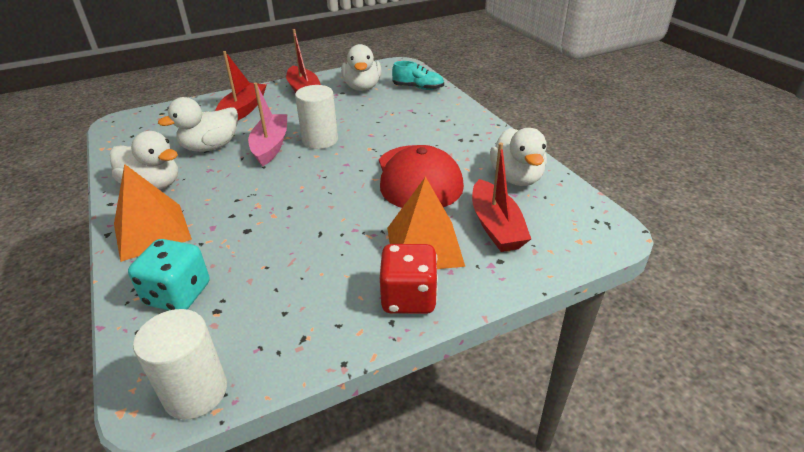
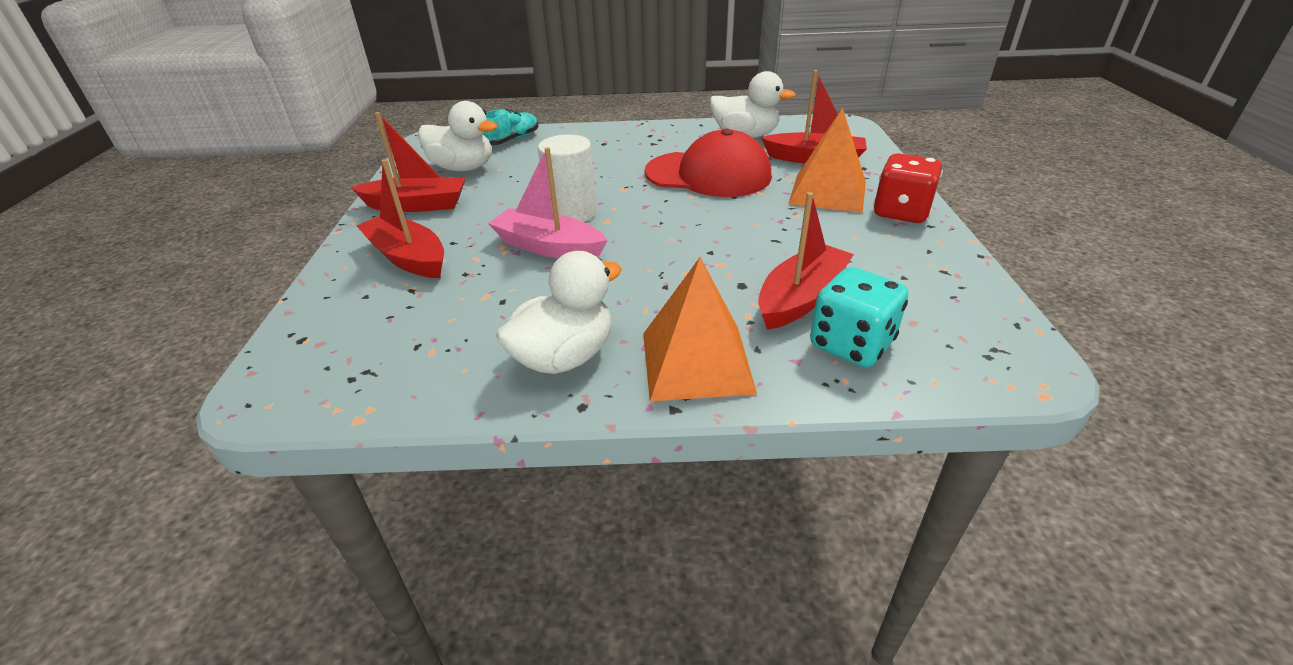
camera: 65 degrees left, 0 degrees up
white cylinder [133,309,227,419] -> none
white duck [158,97,238,152] -> none
none -> red boat [758,192,854,330]

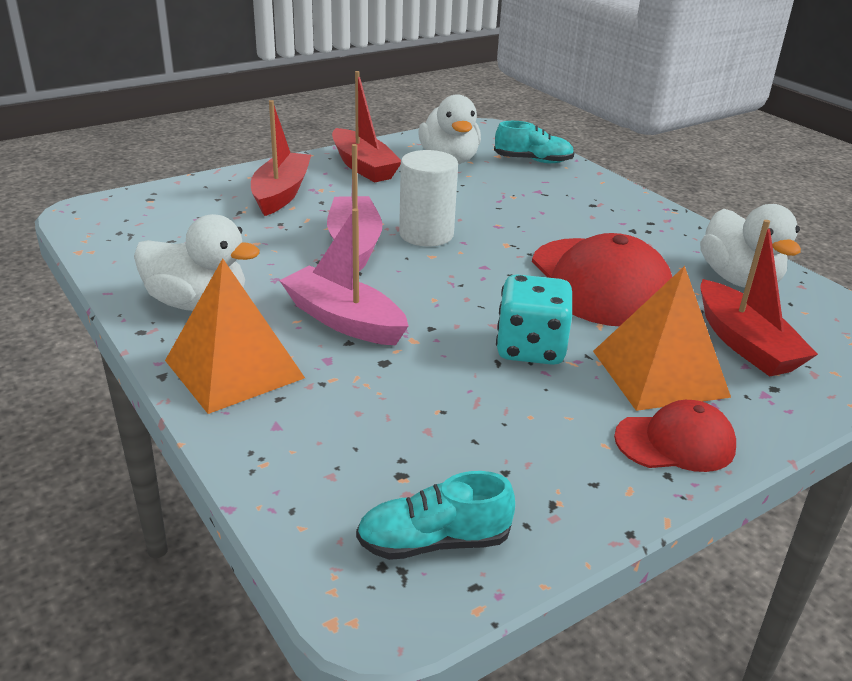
camera: 55 degrees right, 5 degrees down
red boat [758,192,854,330] -> none
turquoise dice [810,267,908,367] -> turquoise dice moved to [496,274,572,365]
red dice [873,153,943,223] -> red cap [614,400,736,472]
none -> pink boat [279,208,409,345]
none -> turquoise shoe [356,471,515,560]

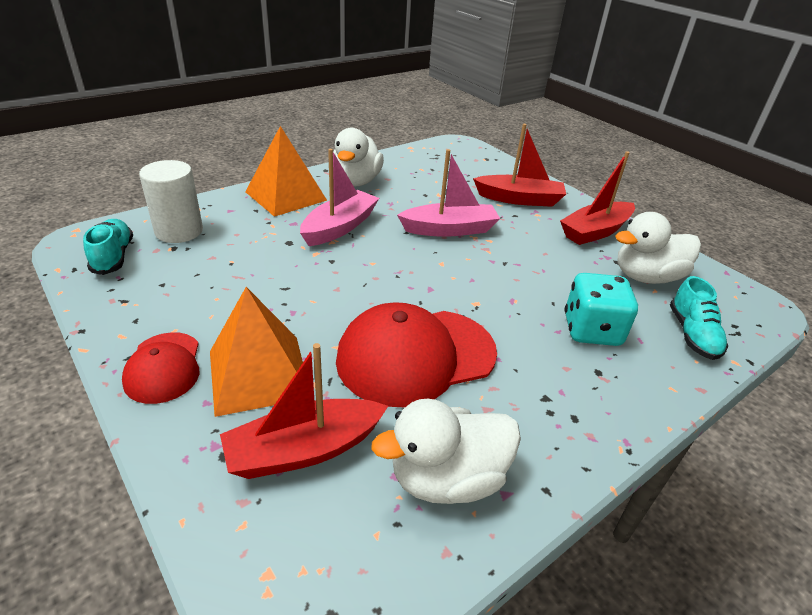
camera: 85 degrees right, 5 degrees up
white cylinder [399,150,458,247] -> white cylinder moved to [139,160,203,243]
turquoise dice [496,274,572,365] -> turquoise dice moved to [565,273,638,346]

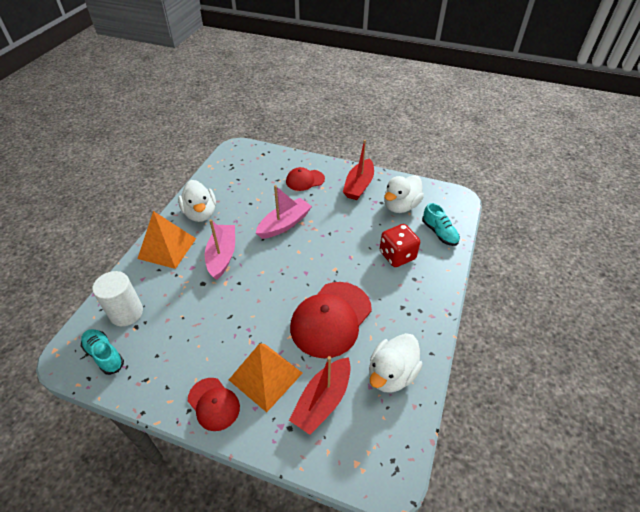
camera: 30 degrees left, 10 degrees up
red boat [473,124,566,207] -> red cap [286,167,325,191]
turquoise dice [565,273,638,346] -> red dice [380,224,420,267]

